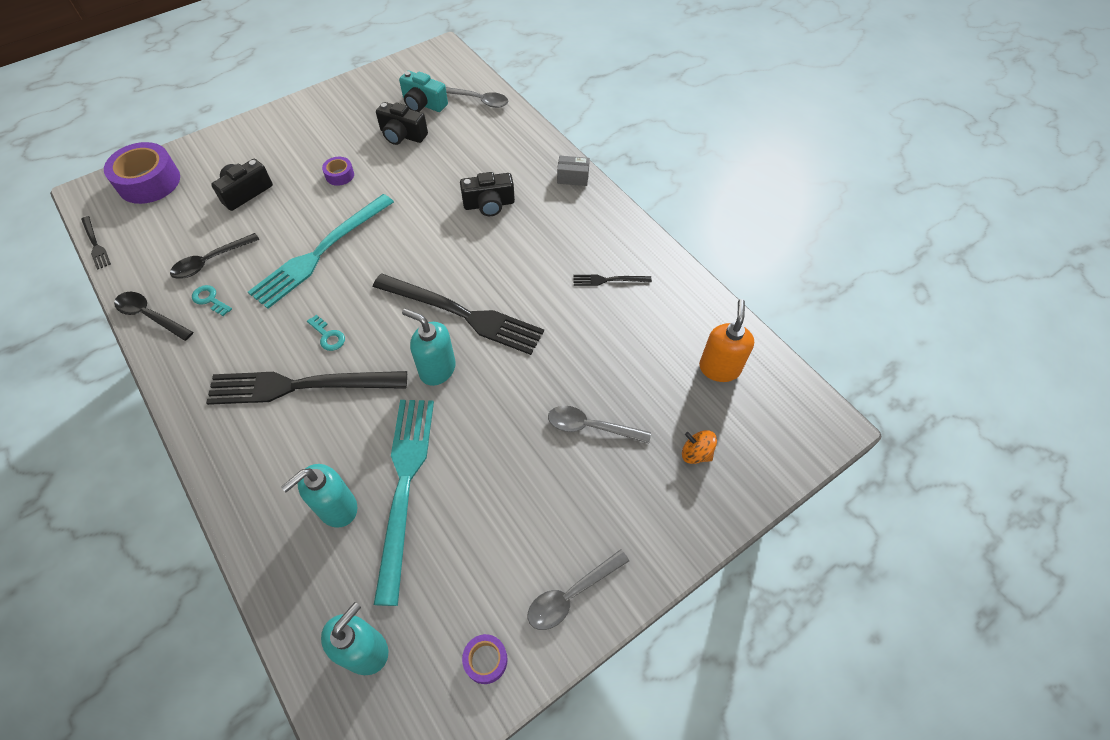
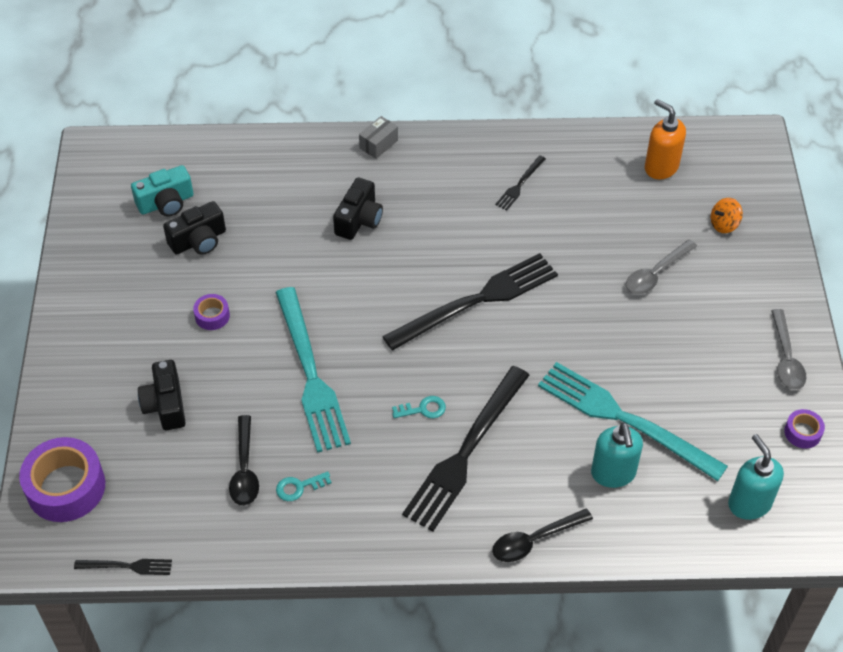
camera: 55 degrees left, 5 degrees down
black spoon [114,292,193,341] -> black spoon moved to [492,508,593,562]
turquoise soap dispenser [402,309,456,386] -> none
grey spoon [446,87,508,108] -> none

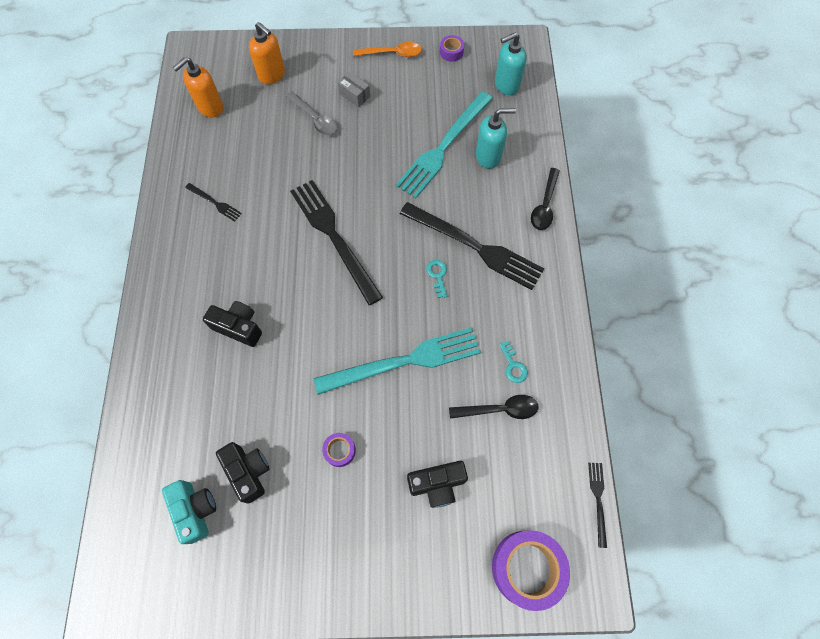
camera: 90 degrees left, 15 degrees up
grey box [359,116,398,159] -> grey box moved to [338,72,370,107]
black spoon [492,508,593,562] -> black spoon turned 45 degrees clockwise [531,168,560,230]
orange spinning top [711,198,743,233] -> orange soap dispenser [249,22,285,84]
grey spoon [771,309,806,390] -> orange spoon [353,42,422,57]

